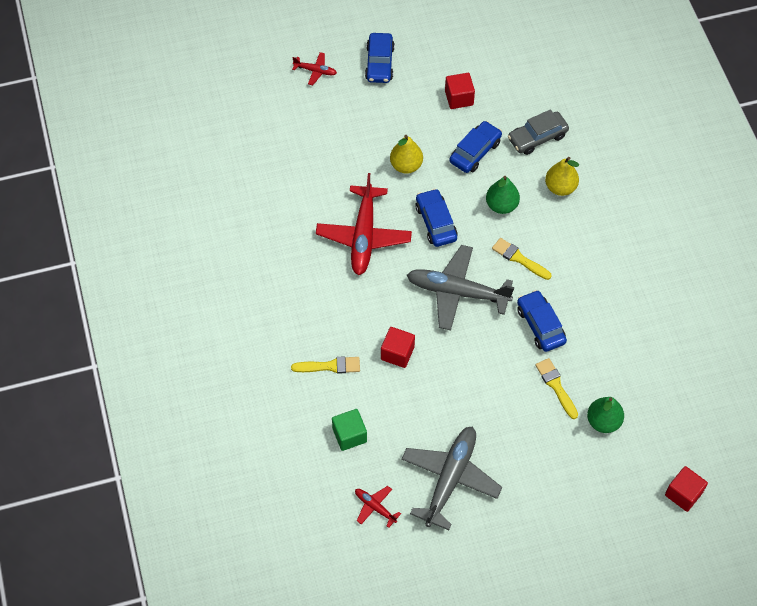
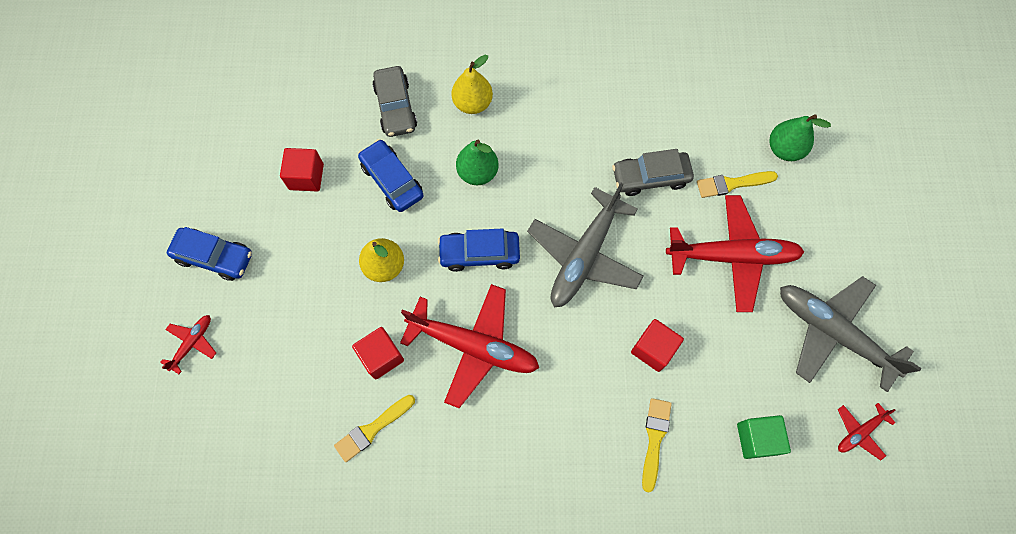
camera: 75 degrees left, 10 degrees up
yellow brush [492,238,551,280] -> yellow brush moved to [334,395,415,462]
blue car [517,290,567,352] -> grey car [612,149,694,196]
red cube [665,466,708,512] -> red cube moved to [352,327,404,379]
none -> red plane [666,195,804,312]

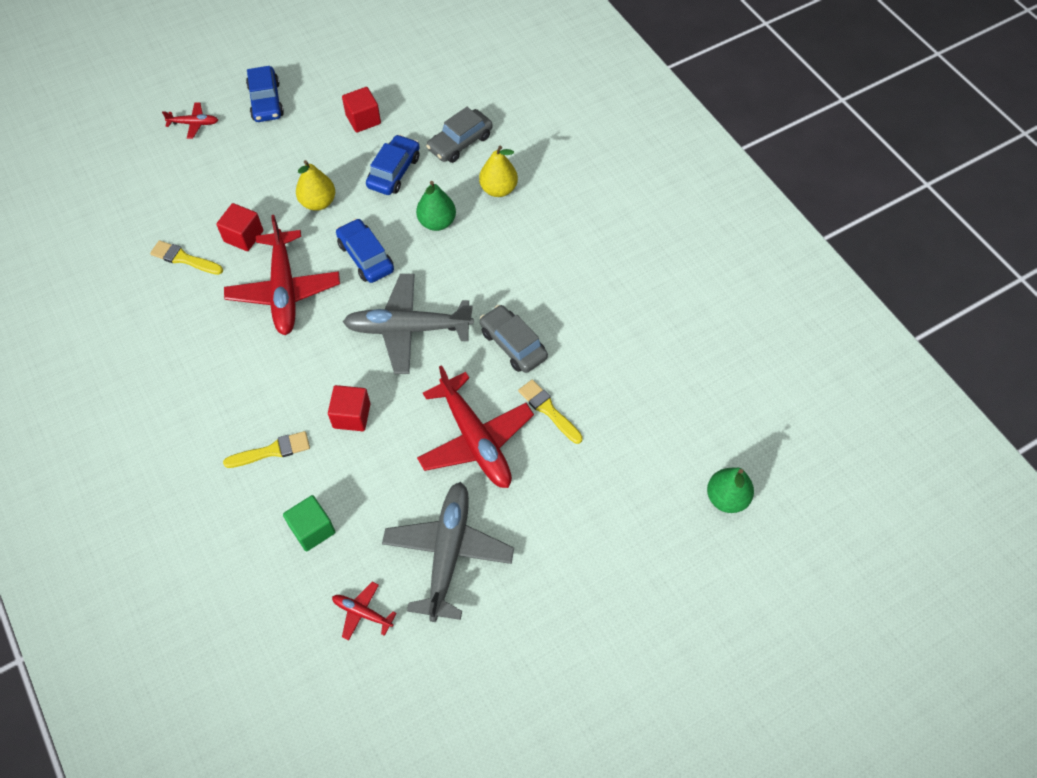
camera: 60 degrees right, 10 degrees down
green pear [770,114,831,161] -> green pear moved to [707,468,754,513]

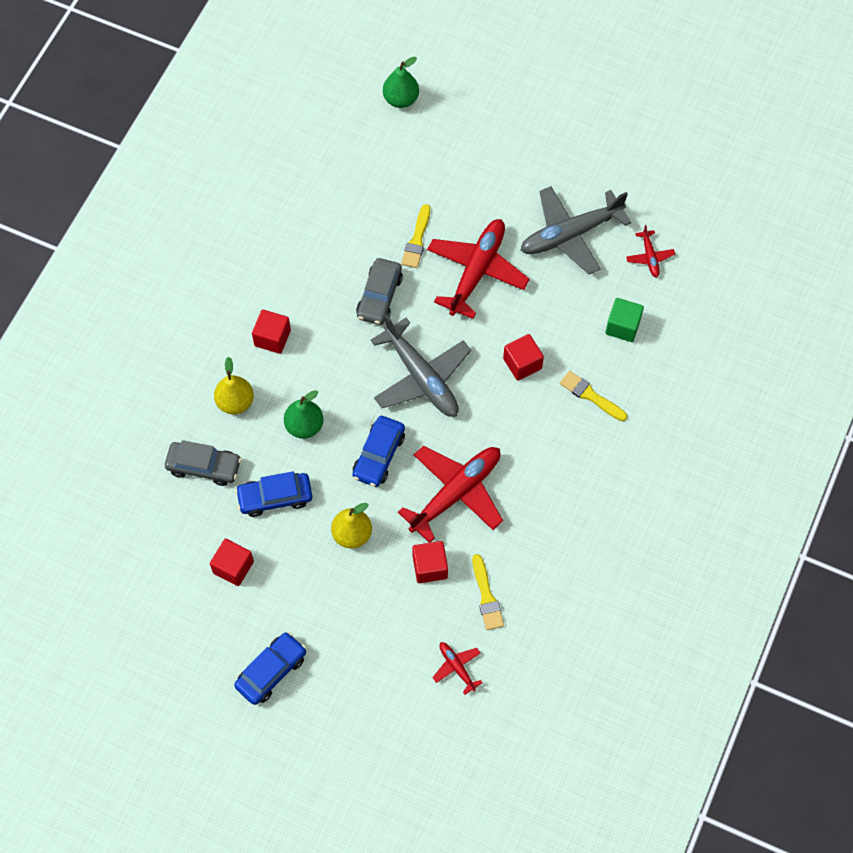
camera: 125 degrees left, 5 degrees up
red plane [162,102,218,139] -> red plane moved to [432,642,483,695]
none -> red cube [252,309,291,354]

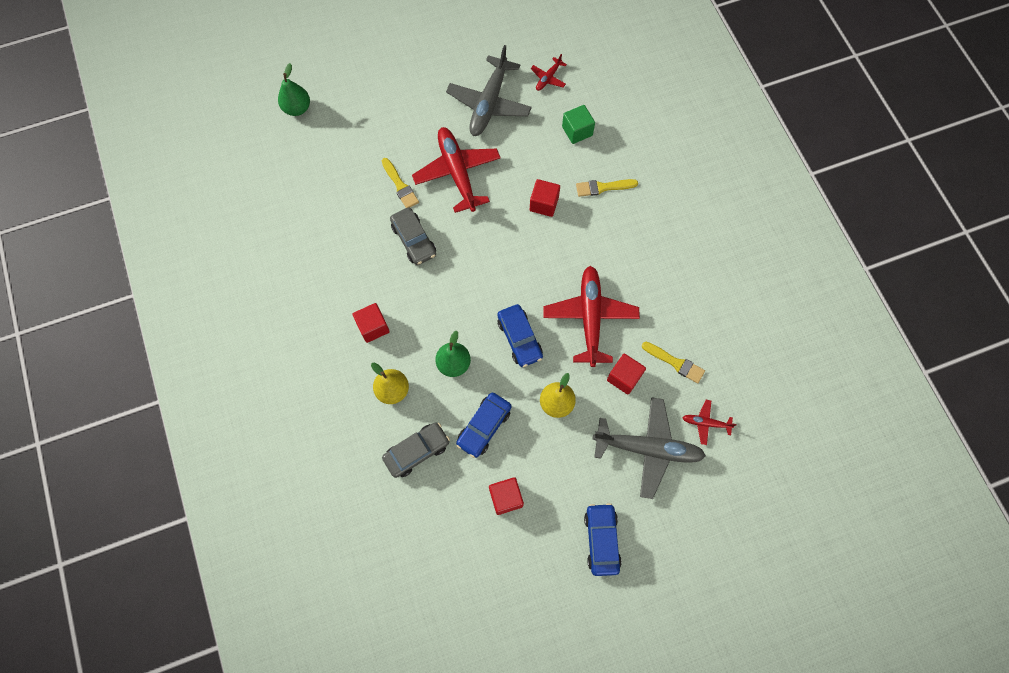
camera: 45 degrees left, 5 degrees up
grey plane [371,314,471,417] -> grey plane moved to [593,397,706,499]
red plane [626,225,675,278] -> red plane turned 90 degrees clockwise [531,54,567,91]

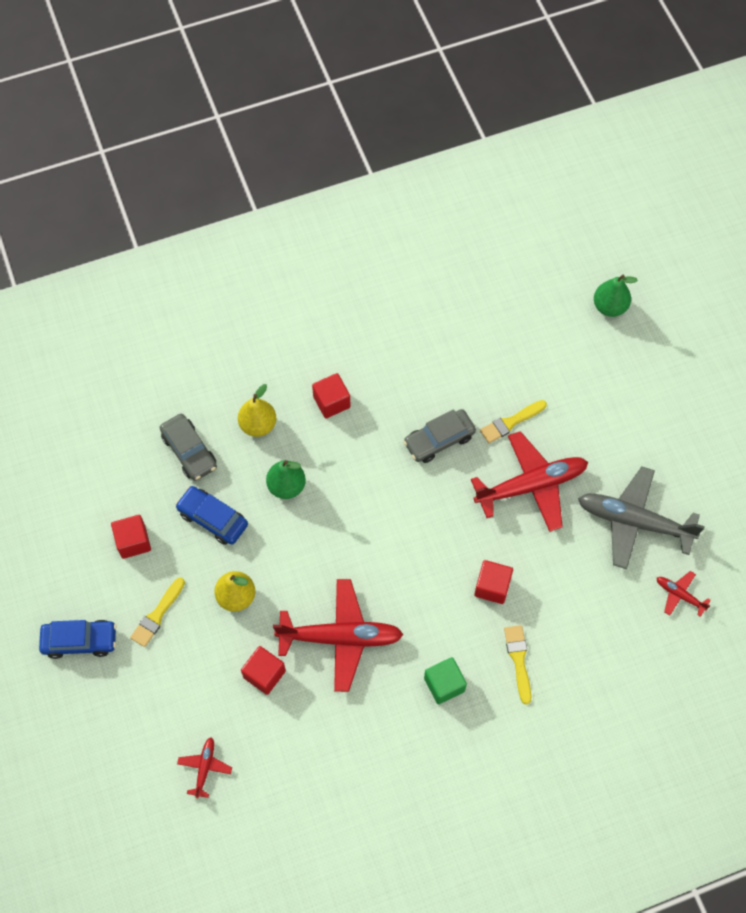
camera: 90 degrees right, 5 degrees down
blue car [497,304,543,367] -> none
green cube [562,105,595,144] -> green cube moved to [424,657,467,704]
grey plane [593,397,706,499] -> none
yellow brush [642,342,705,383] -> yellow brush moved to [130,578,185,647]

